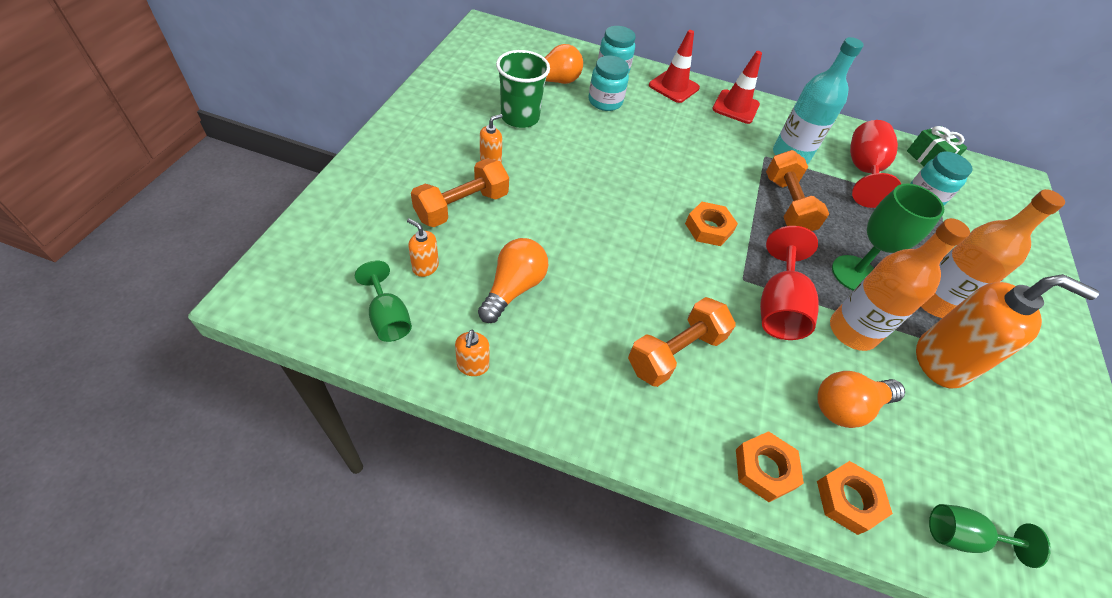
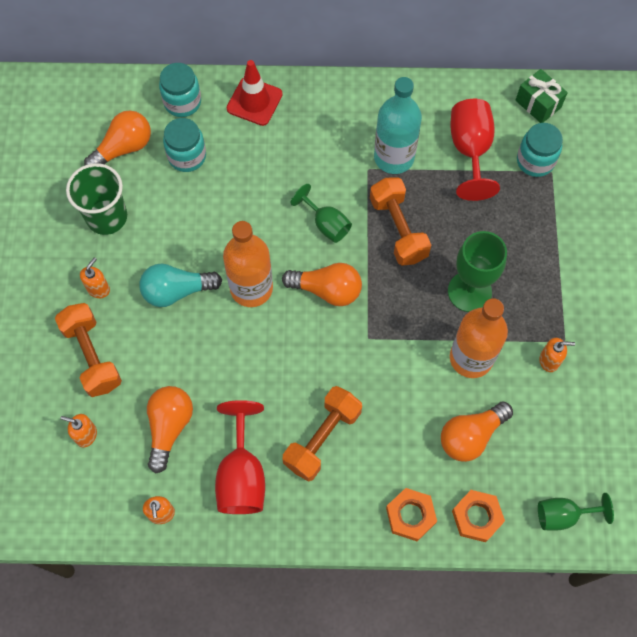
camera: 10 degrees left, 15 degrees up
green goblet [355,261,412,342] -> green goblet moved to [290,184,352,243]
orange dumbbell [411,158,509,227] -> orange dumbbell turned 60 degrees counterclockwise [55,303,122,397]
orange nut [685,202,738,246] -> orange light bulb [282,263,362,306]
red traffic cone [712,51,762,124] -> none
red goblet [760,226,819,340] -> red goblet moved to [215,400,265,514]
orange soap dispenser [916,274,1099,388] -> orange soap dispenser [539,338,575,372], size x0.44
orange bottle [921,189,1065,318] -> orange bottle moved to [223,221,273,307]
none -> turquoise light bulb [139,263,222,307]

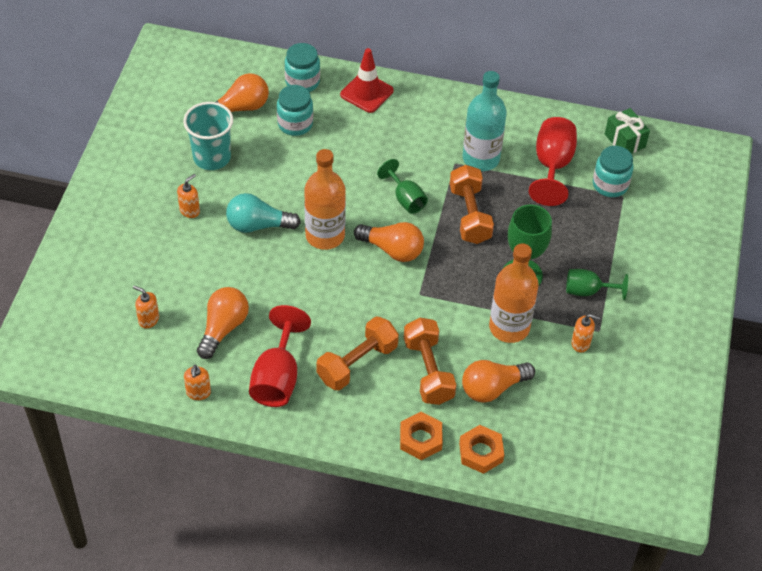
camera: 10 degrees right, 15 degrees down
orange dumbbell [55,303,122,397] -> orange dumbbell moved to [404,318,456,405]
green cup [66,163,127,235] -> turquoise cup [183,102,233,170]
green goblet [538,493,614,531] -> green goblet moved to [566,269,628,300]

